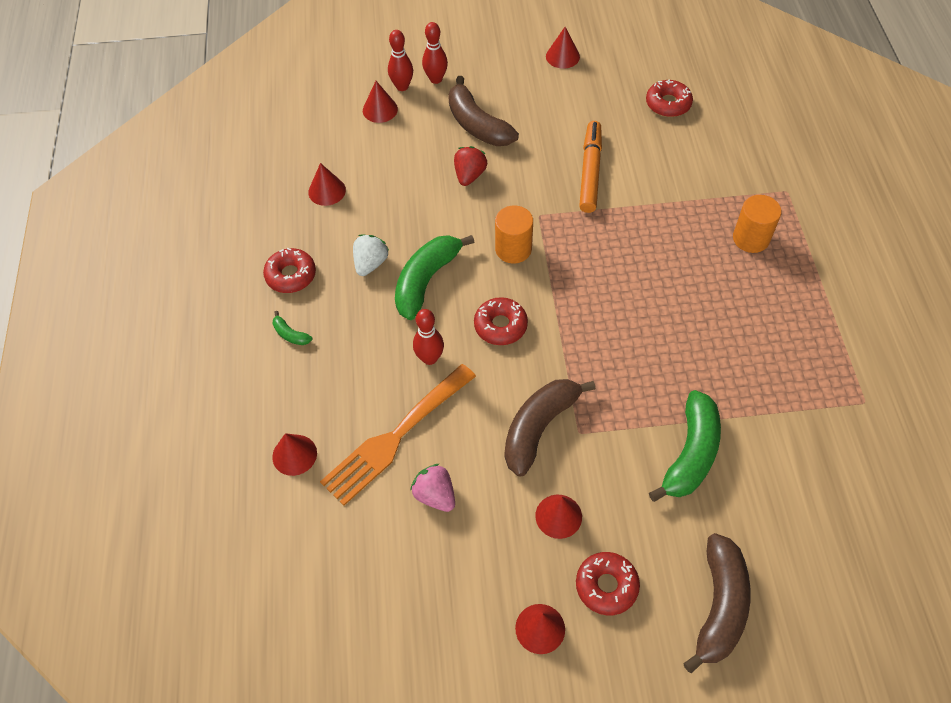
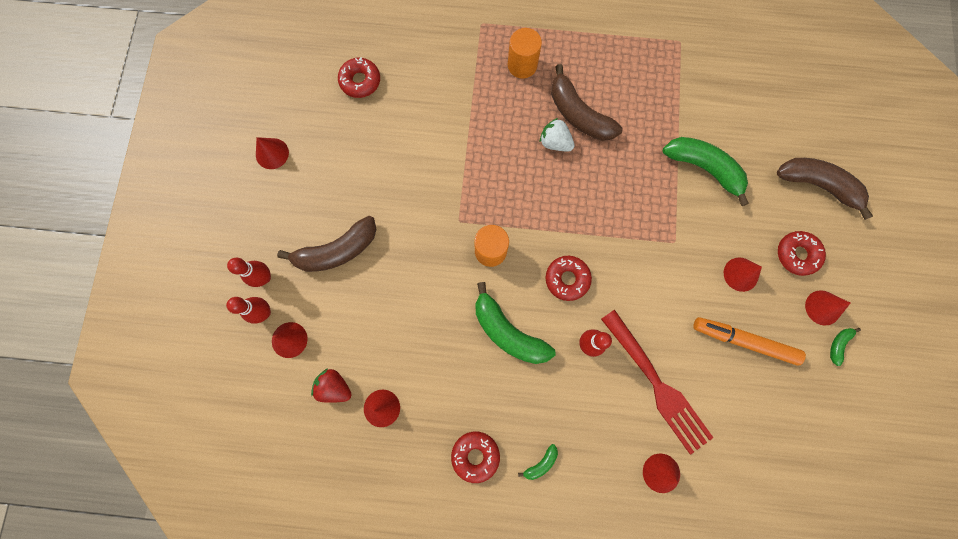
camera: 80 degrees left, 20 degrees up
orange fork [320,364,476,506] -> red fork [601,310,714,455]
white strawberry [353,235,389,276] -> white strawberry moved to [540,118,575,151]
pink strawberry [410,464,455,512] -> none
red strawberry [454,146,487,186] -> red strawberry moved to [311,369,352,403]
brown banana [505,379,596,477] -> brown banana moved to [551,64,622,141]
orange marker [579,121,602,213] -> orange marker moved to [693,317,806,366]
none -> green banana [830,328,861,366]

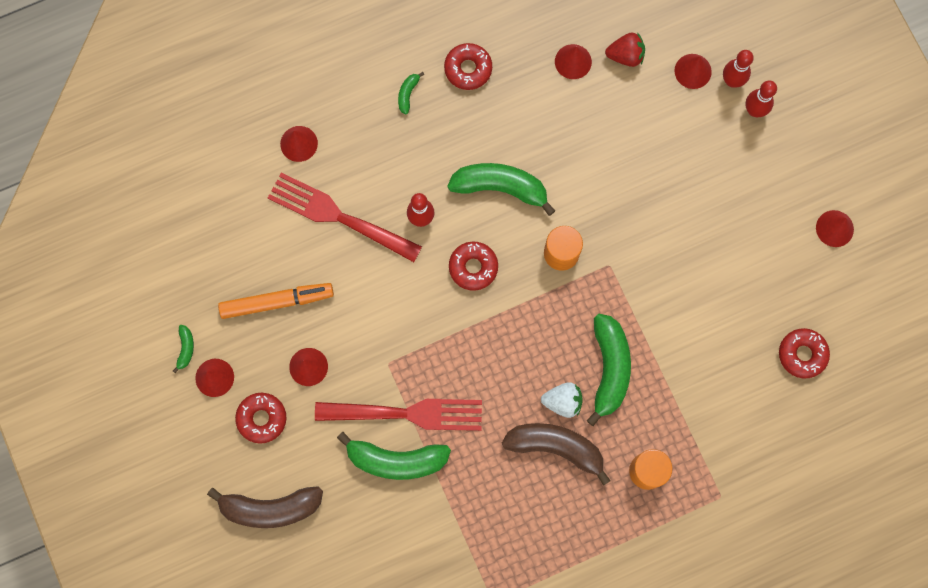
camera: 150 degrees right, 0 degrees up
brown banana [277,216,376,272] -> none
none -> red fork [315,399,482,431]
none -> green banana [586,314,631,426]

